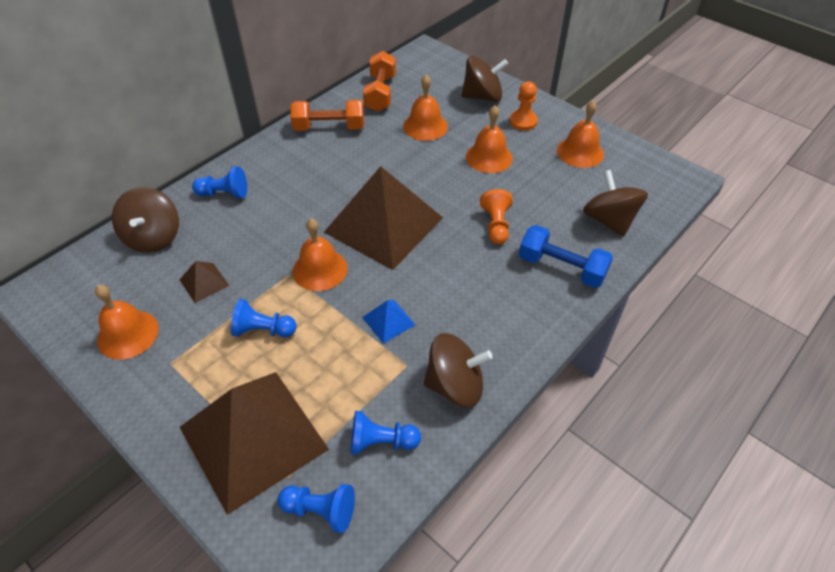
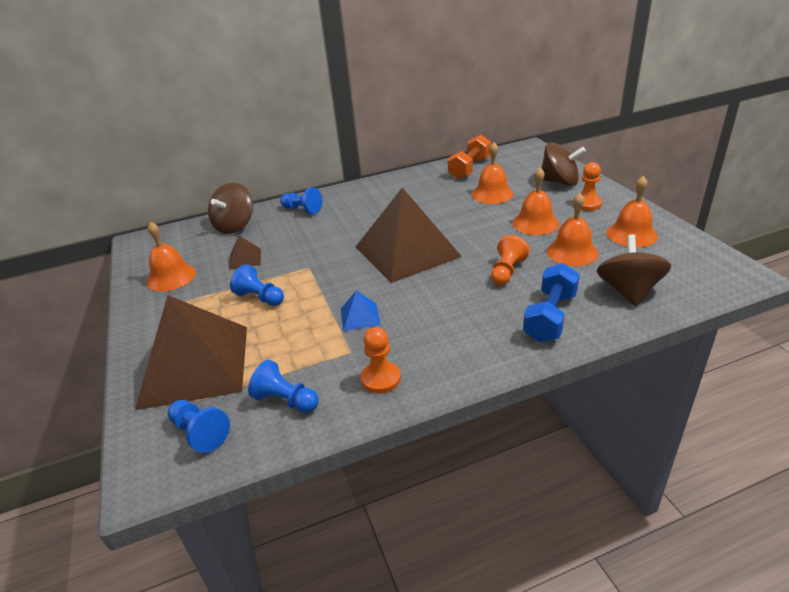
camera: 30 degrees right, 15 degrees down
orange dumbbell [290,100,364,131] -> none
orange bell [293,219,348,291] -> orange bell moved to [547,193,598,266]
brown spinning top [424,333,493,407] -> orange pawn [361,327,401,394]
blue dumbbell [519,225,613,288] -> blue dumbbell turned 60 degrees clockwise [523,263,580,342]

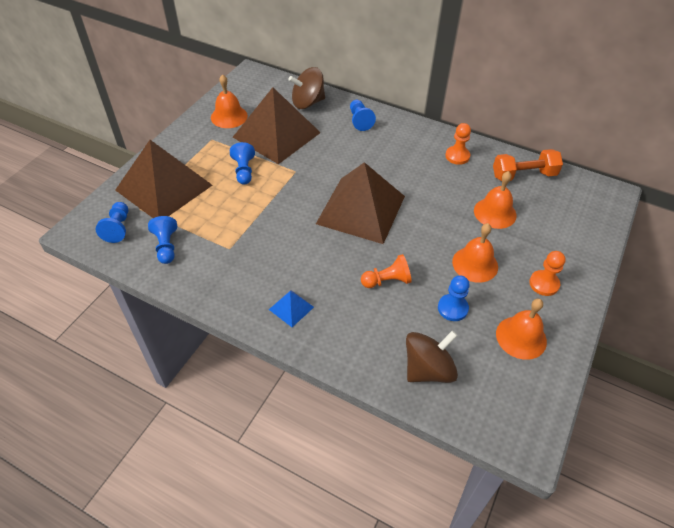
camera: 45 degrees right, 15 degrees up
brown pyramid [229,236,261,270] -> brown pyramid [233,87,321,164], size x2.49
blue pyramid [341,290,381,331] -> blue pyramid moved to [269,290,314,327]
orange pawn [361,327,401,394] -> orange pawn moved to [445,123,471,165]
blue dumbbell [523,263,580,342] -> none
brown spinning top [541,142,586,186] -> none
orange bell [547,193,598,266] -> blue pawn [438,275,470,321]

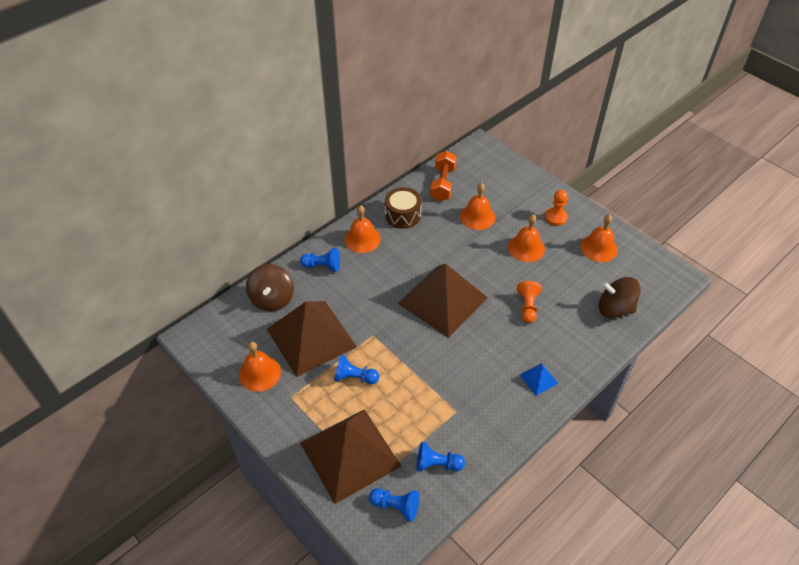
camera: 70 degrees left, 0 degrees up
brown spinning top [406,331,458,383] -> brown spinning top turned 60 degrees counterclockwise [599,277,641,318]
blue pawn [438,275,470,321] -> none
orange pawn [445,123,471,165] -> brown drum [385,187,421,229]
none -> orange bell [344,205,381,253]

